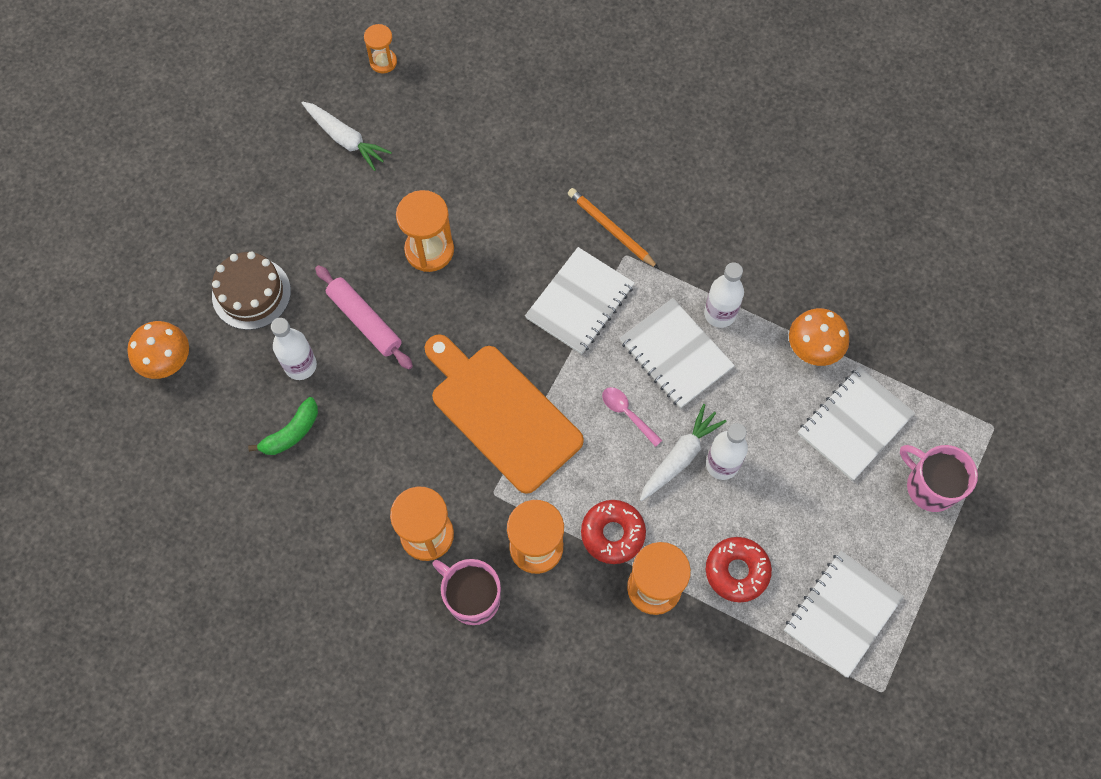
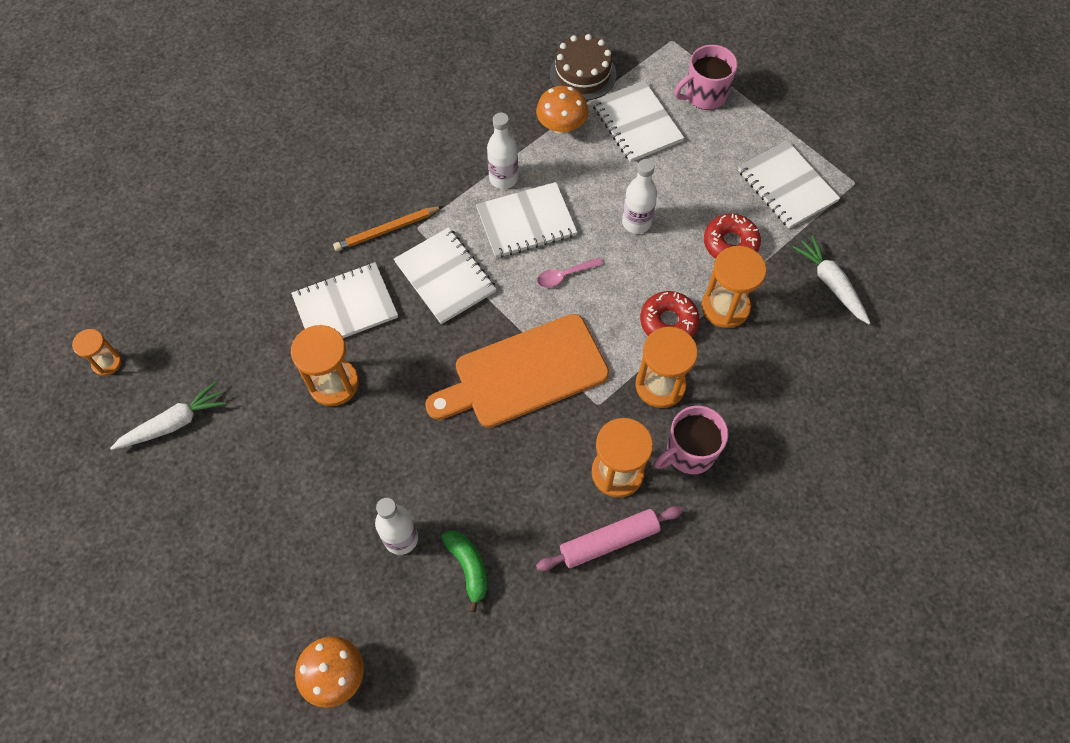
camera: 70 degrees left, 5 degrees down
brown cake [212,252,291,330] -> brown cake moved to [550,34,616,101]
pink rolling pin [315,265,413,370] -> pink rolling pin moved to [536,506,683,571]
white carrot [640,404,727,501] -> white carrot moved to [792,235,870,324]
none -> white notebook [291,262,398,338]

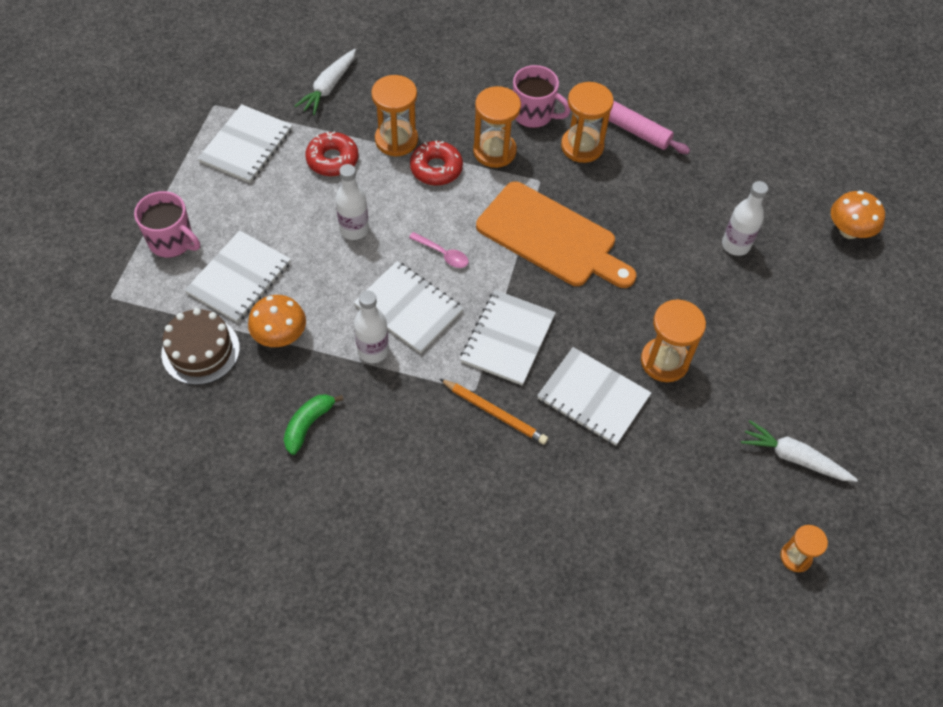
camera: 125 degrees left, 5 degrees down
green banana [442,530,487,613] -> green banana moved to [284,394,343,455]

